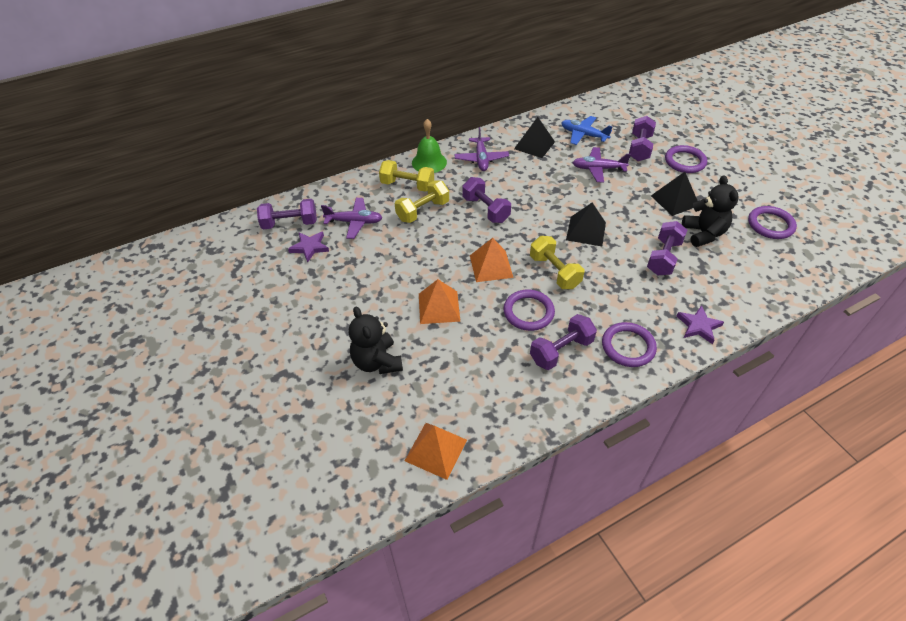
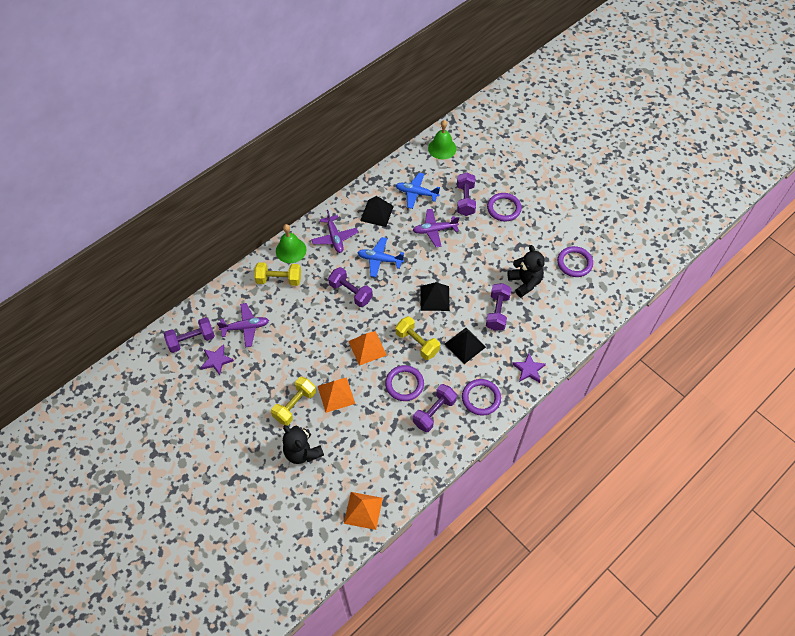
camera: 15 degrees left, 10 degrees up
yellow dumbbell [395,180,449,223] -> yellow dumbbell moved to [271,377,316,426]
black pyramid [651,172,698,216] -> black pyramid moved to [445,328,486,364]
none -> blue plane [357,237,404,277]
none -> green bell [428,120,457,159]

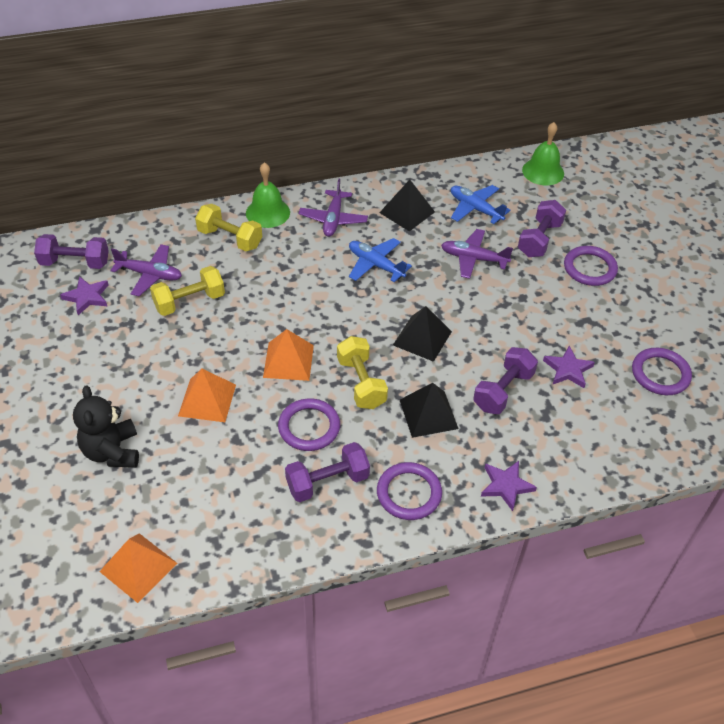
camera: 25 degrees right, 10 degrees down
yellow dumbbell [271,377,316,426] -> yellow dumbbell moved to [150,266,225,316]
purple dumbbell [328,267,373,307] -> none
black teddy bear [507,245,545,297] -> purple star [543,346,595,388]

